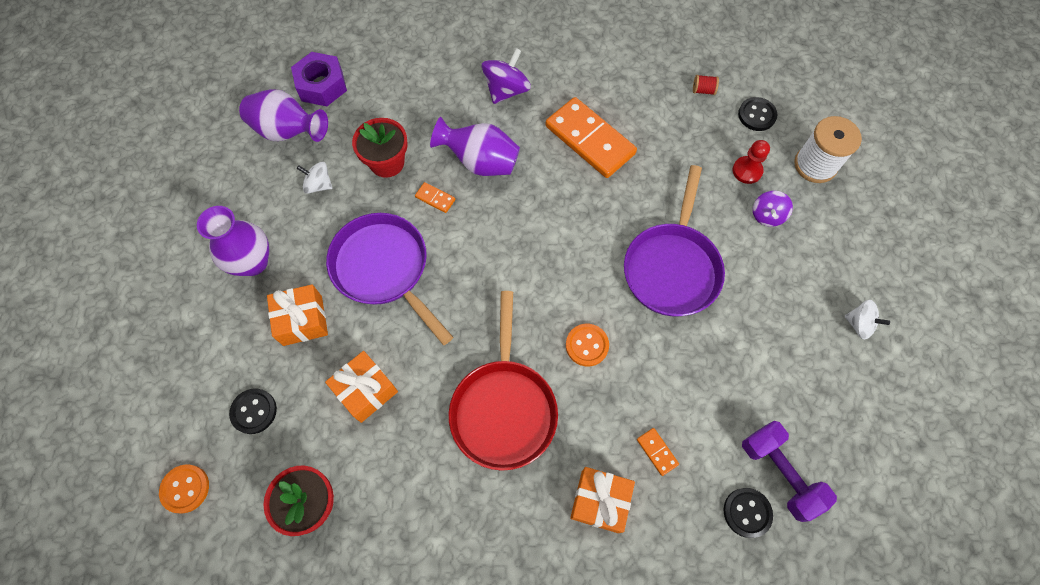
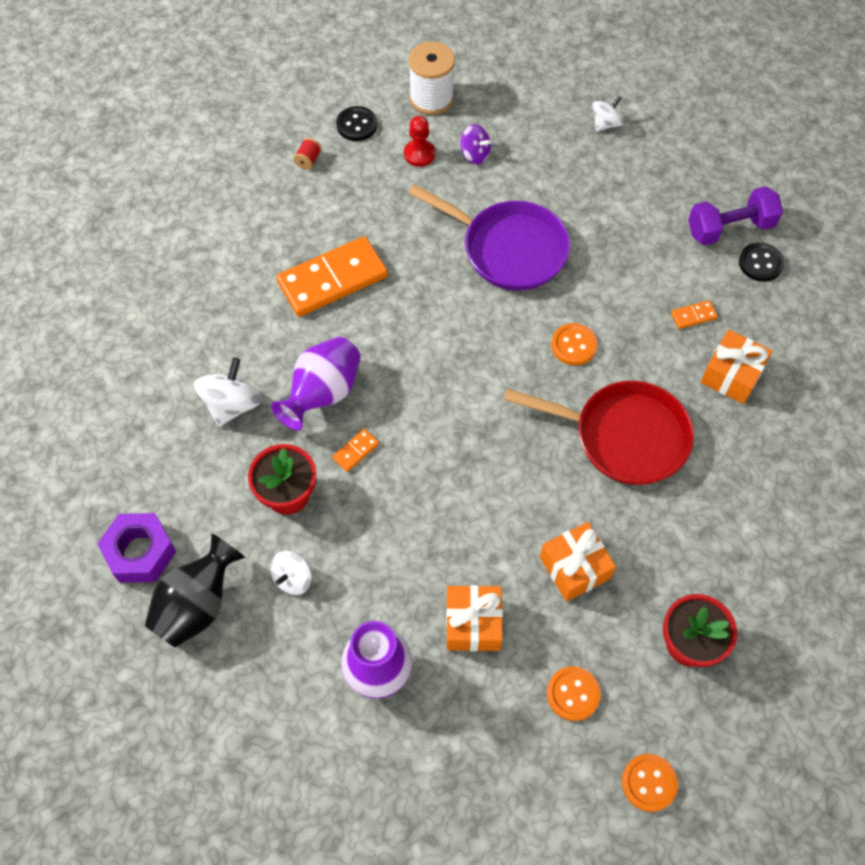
camera: 75 degrees left, 5 degrees down
black button [229,388,277,434] -> orange button [547,667,601,721]
purple vase [239,89,328,142] -> black vase [144,533,245,648]
purple pan [326,213,453,345] -> none
purple spinning top [482,48,531,104] -> none
none -> white spinning top [194,357,262,427]

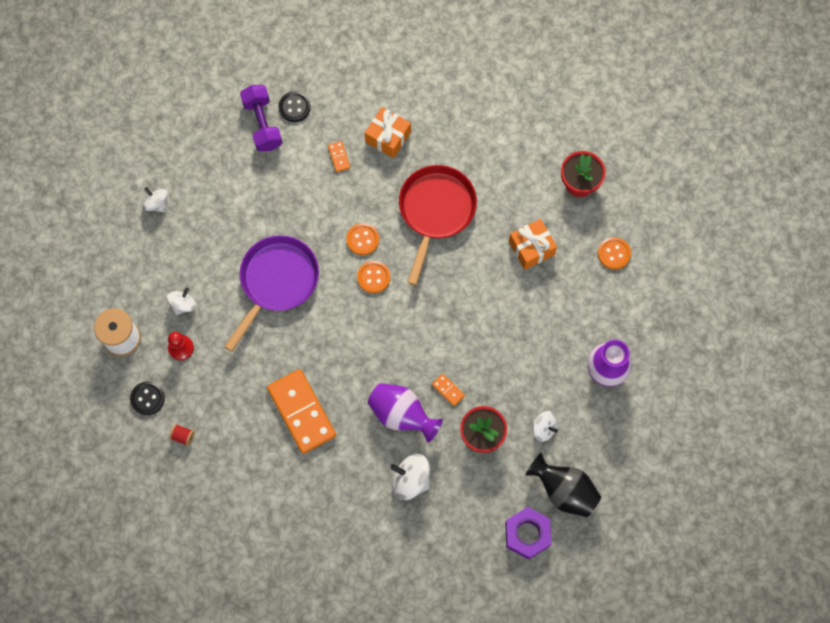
camera: 90 degrees left, 10 degrees up
orange gift [446,585,503,651] -> none
purple spinning top [461,124,491,164] -> white spinning top [167,288,196,315]
orange button [622,754,678,812] -> orange button moved to [357,261,390,293]

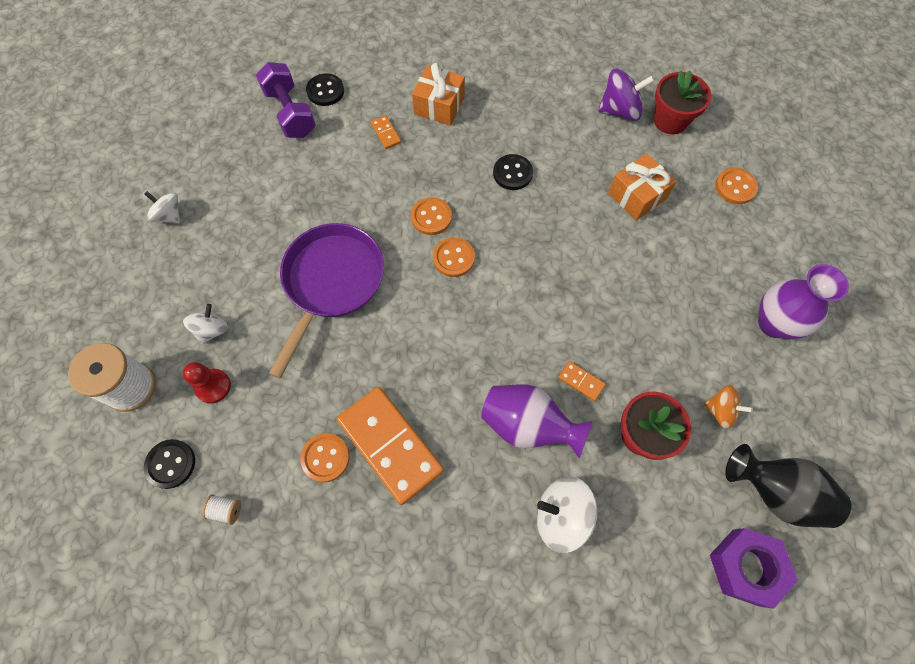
camera: 10 degrees left, 5 degrees down
red spool [169,424,194,446] -> white spool [202,494,241,525]
red pan [399,165,477,286] -> black button [493,154,533,190]
white spinning top [533,411,558,442] -> orange spinning top [704,385,753,429]
none -> orange button [300,433,350,482]
none -> purple spinning top [598,68,654,121]

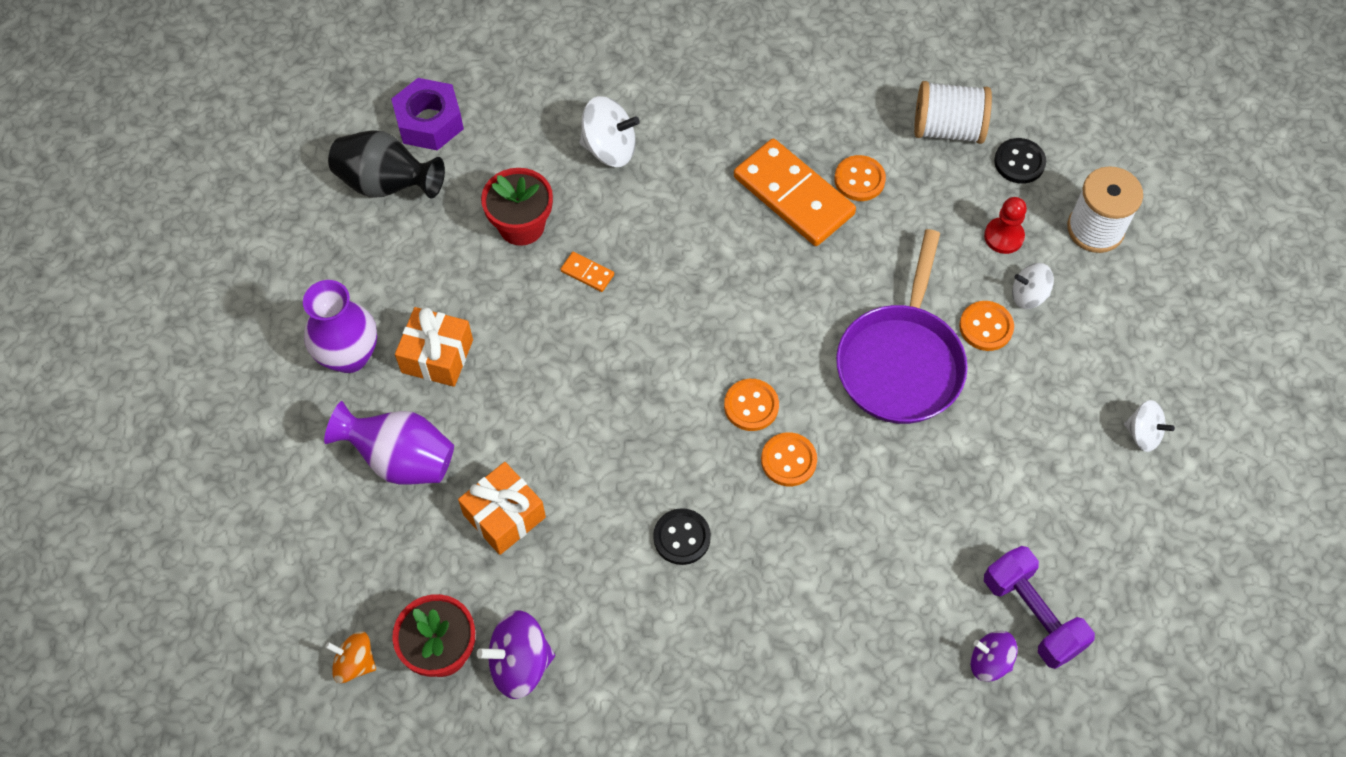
camera: 175 degrees right, 5 degrees down
white spinning top [183,304,228,344] -> white spinning top turned 75 degrees clockwise [1012,263,1054,309]
white spool [202,494,241,525] -> white spool [914,81,992,144], size x2.30
black button [306,73,344,106] -> purple spinning top [970,631,1018,682]
orange domino [371,115,401,149] -> none
orange gift [412,63,465,126] -> orange gift moved to [395,307,473,387]
purple vase [481,385,593,458] -> purple vase moved to [324,401,454,484]
orange spinning top [704,385,753,429] -> orange spinning top moved to [325,631,376,683]
orange button [715,168,758,204] -> orange button moved to [959,301,1014,351]

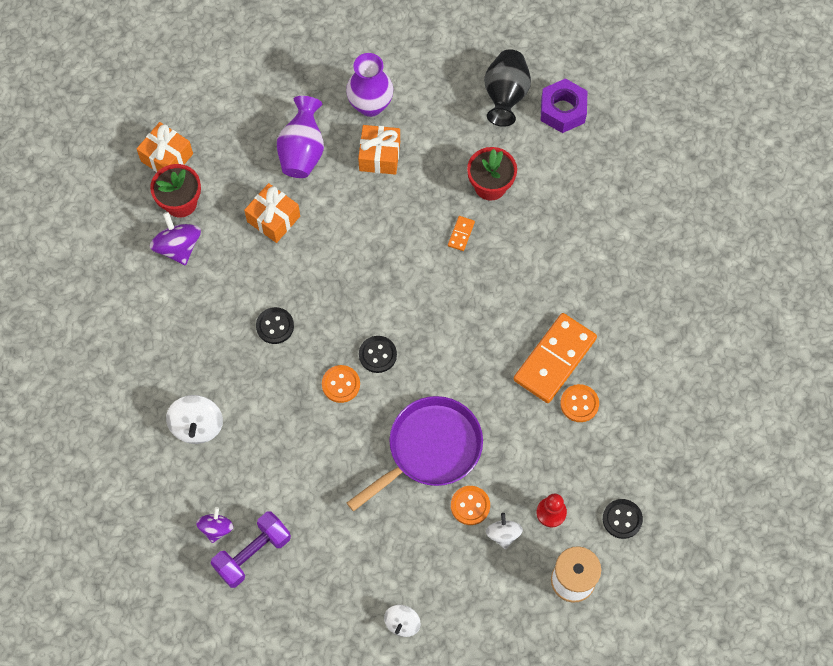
camera: 80 degrees right, 5 degrees up
orange spinning top [325,631,376,683] -> orange gift [137,122,193,172]
white spinning top [580,96,640,167] -> white spinning top moved to [166,395,223,444]
orange button [724,379,779,431] -> black button [359,336,397,373]
purple pan [836,229,968,424] -> purple pan turned 135 degrees clockwise [347,396,483,511]
white spool [914,81,992,144] -> none

